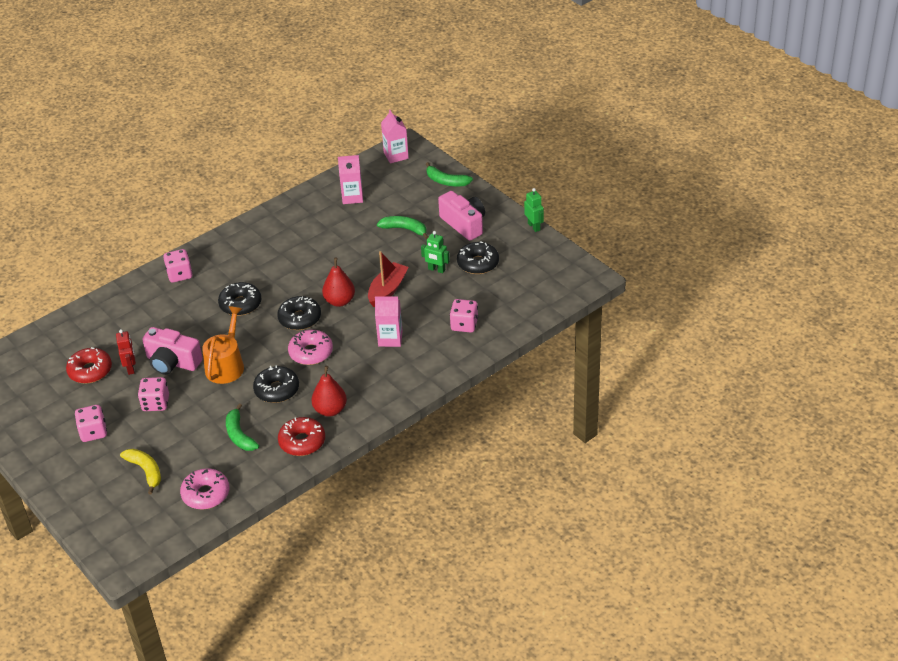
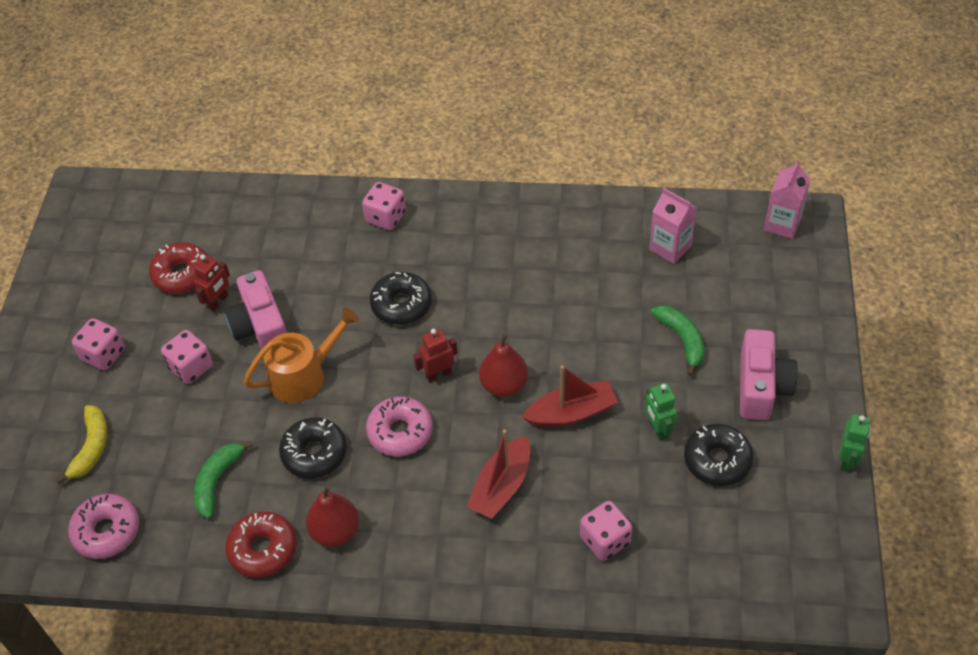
camera: 45 degrees right, 10 degrees up
black donut [277,296,321,330] -> red robot [413,329,458,383]
pink carton [375,297,403,347] -> red boat [466,429,530,519]
green banana [426,162,473,186] -> none

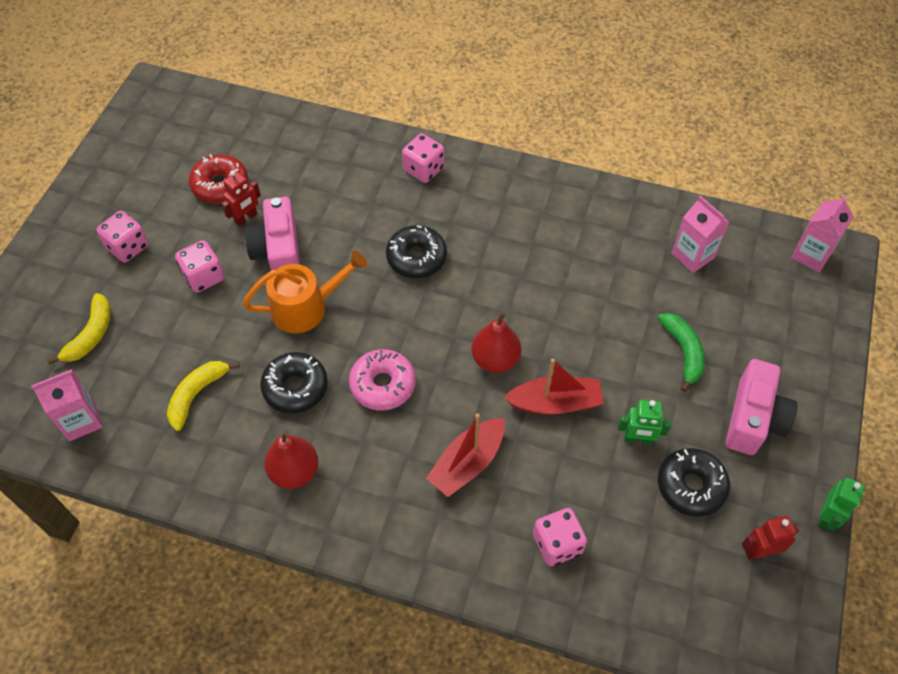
camera: 10 degrees right, 5 degrees up
pink donut [68,494,139,559] -> pink carton [31,369,103,441]
green banana [194,441,254,519] -> yellow banana [167,361,240,431]
red donut [225,511,297,578] -> none
red robot [413,329,458,383] -> red robot moved to [742,516,799,560]
green robot [645,383,677,441] -> green robot turned 75 degrees counterclockwise [618,400,671,445]

